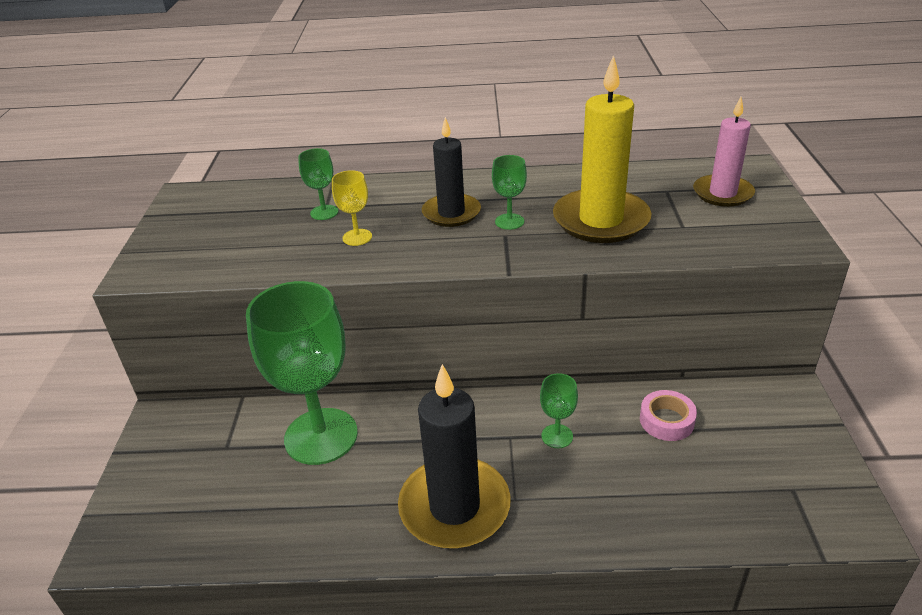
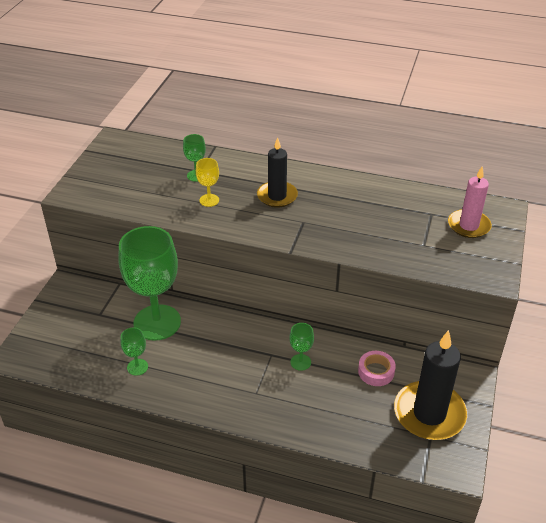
camera: 15 degrees right, 5 degrees up
black candle [398,364,510,549] -> black candle moved to [394,330,467,440]
green goblet [492,155,527,230] -> green goblet moved to [120,327,148,376]
yellow candle [553,55,651,243] -> none

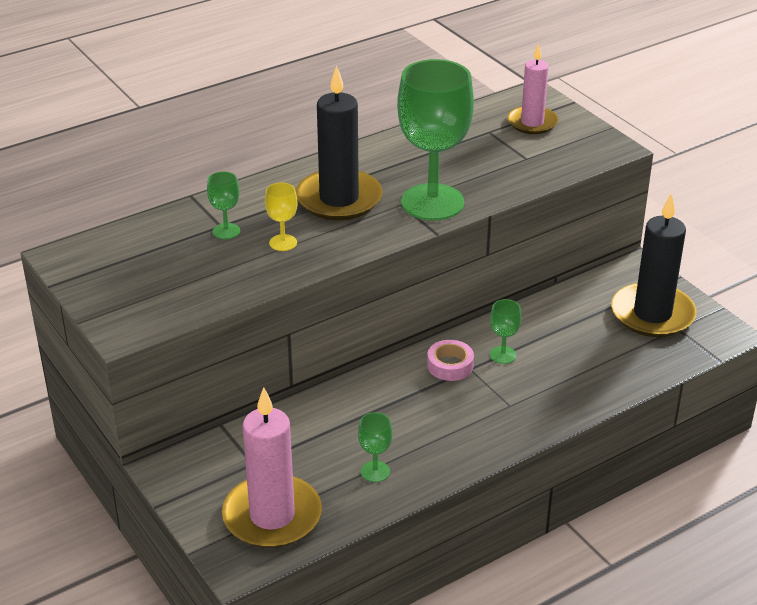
camera: 50 degrees left, 5 degrees down
green goblet [118,226,181,341] -> green goblet moved to [397,59,474,221]
black candle [257,137,298,208] -> black candle [296,65,382,220], size x1.57
pink tape [358,351,396,386] -> pink tape moved to [427,340,474,381]
none -> pink candle [222,387,322,548]

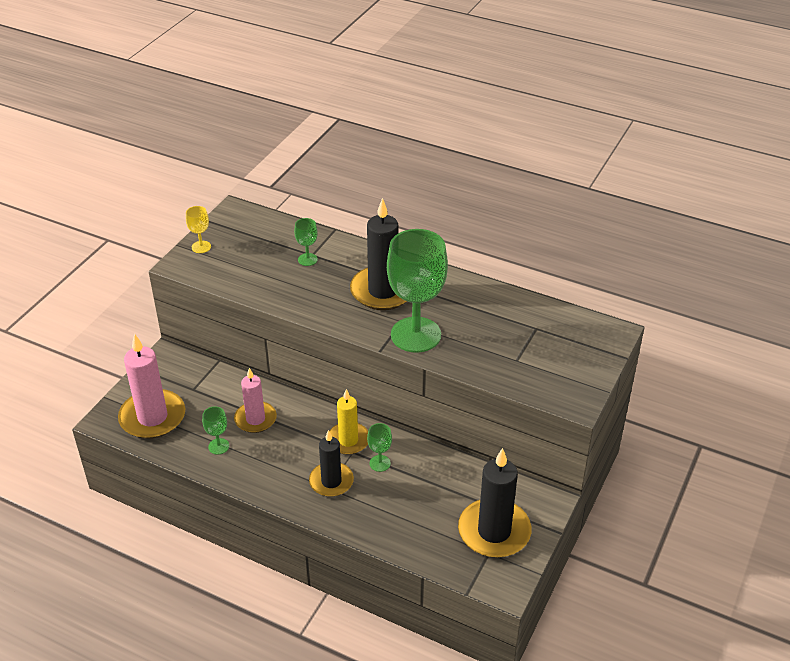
camera: 60 degrees right, 5 degrees up
yellow goblet [265,182,297,251] -> yellow goblet moved to [186,206,211,253]
pink tape [427,340,474,381] -> yellow candle [329,389,368,455]
pink candle [507,44,558,134] -> pink candle moved to [234,368,277,433]
none -> black candle [309,430,354,497]

